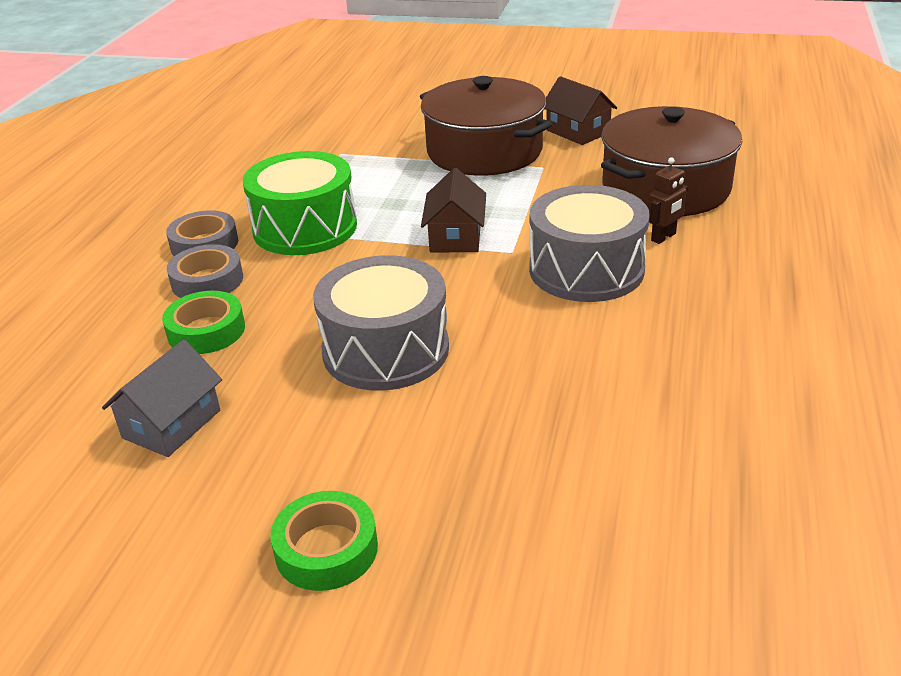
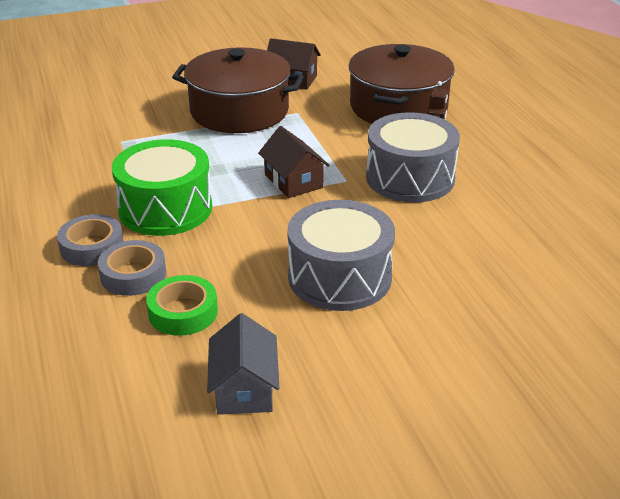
camera: 35 degrees left, 0 degrees up
green tape [270,491,378,591] -> none

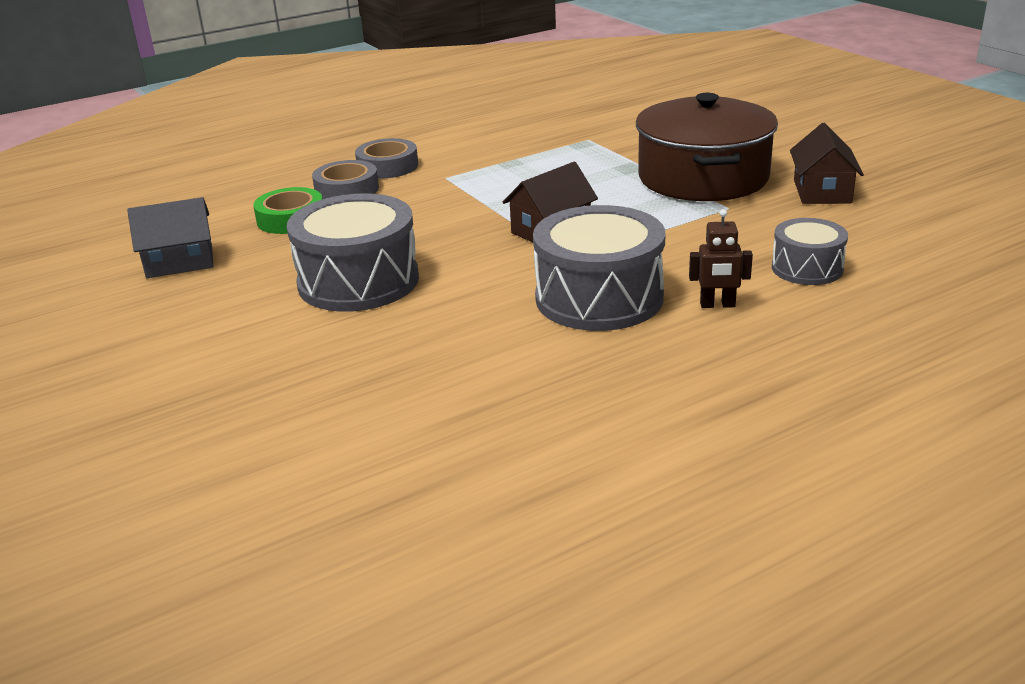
camera: 80 degrees right, 5 degrees down
green drum [112,139,212,236] -> none
brown pot [349,44,455,124] -> grey drum [772,218,848,285]

